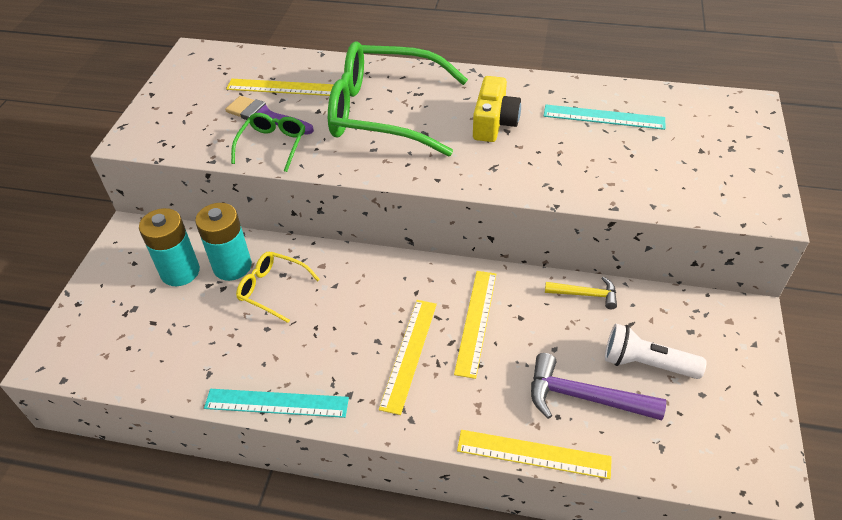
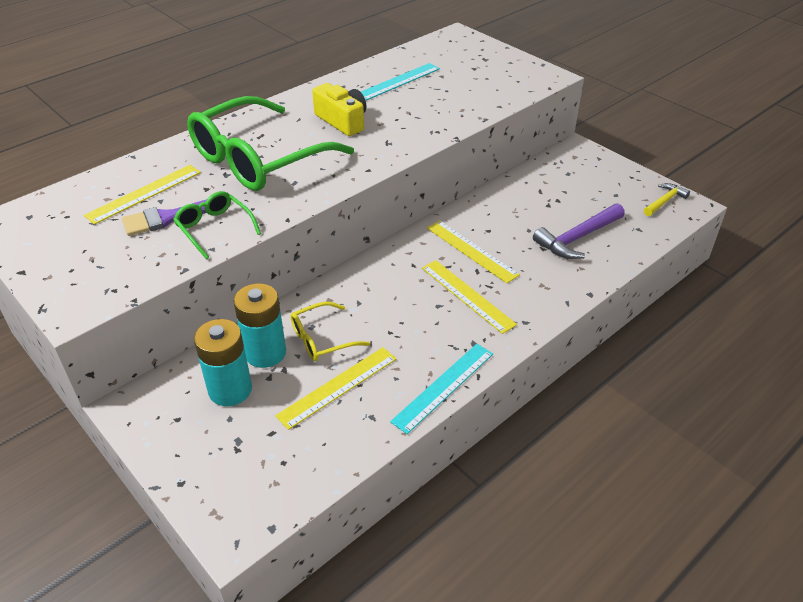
camera: 55 degrees left, 5 degrees down
yellow ruler [457,430,612,479] -> yellow ruler moved to [275,347,396,430]
yellow hammer [545,277,617,309] -> yellow hammer moved to [644,183,690,216]
white flashlight [605,324,706,379] -> none

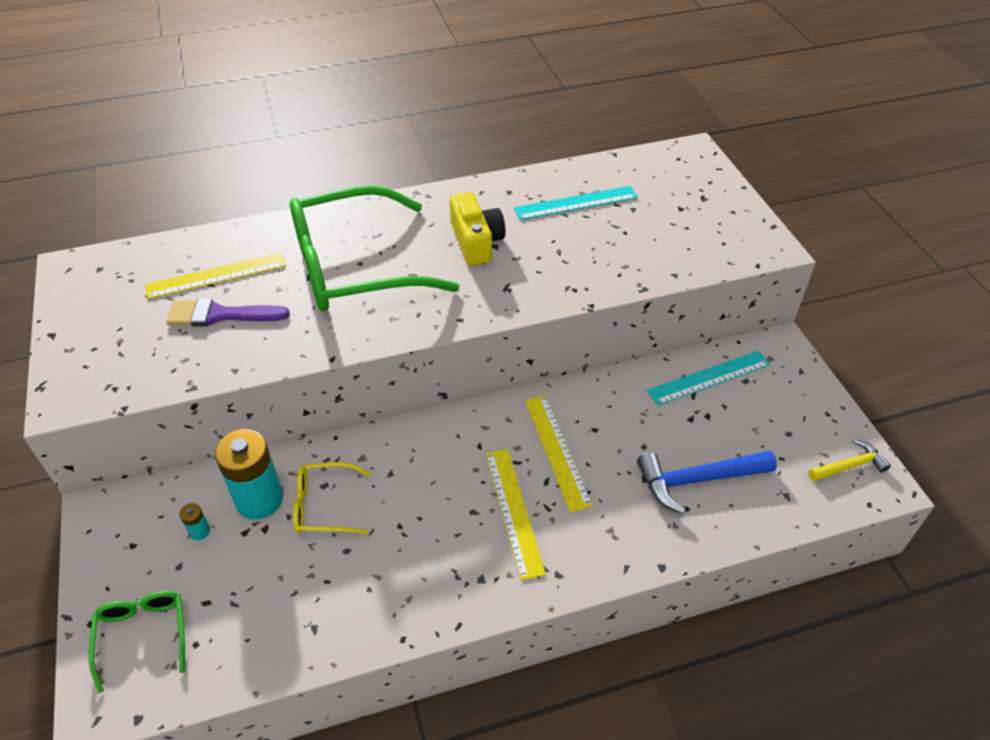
camera: 25 degrees right, 5 degrees up
green glasses [173,191,261,259] -> green glasses moved to [89,591,185,693]
turquoise battery [194,319,252,406] -> turquoise battery [179,503,210,540], size x0.42
yellow ruler [275,347,396,430] -> none
turquoise ruler [390,344,493,434] -> turquoise ruler moved to [647,351,771,406]
purple hammer [533,203,625,259] -> blue hammer [637,450,777,514]

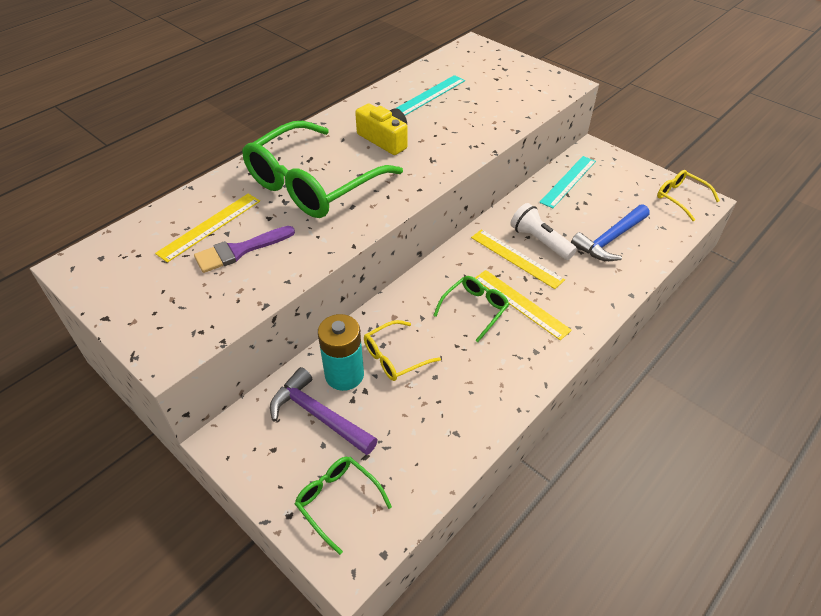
camera: 30 degrees left, 0 degrees up
turquoise battery [179,503,210,540] -> purple hammer [270,367,378,455]
yellow hammer [808,439,891,482] -> yellow glasses [657,170,720,221]
none -> green glasses [433,276,509,342]
none -> white flashlight [510,203,577,260]

